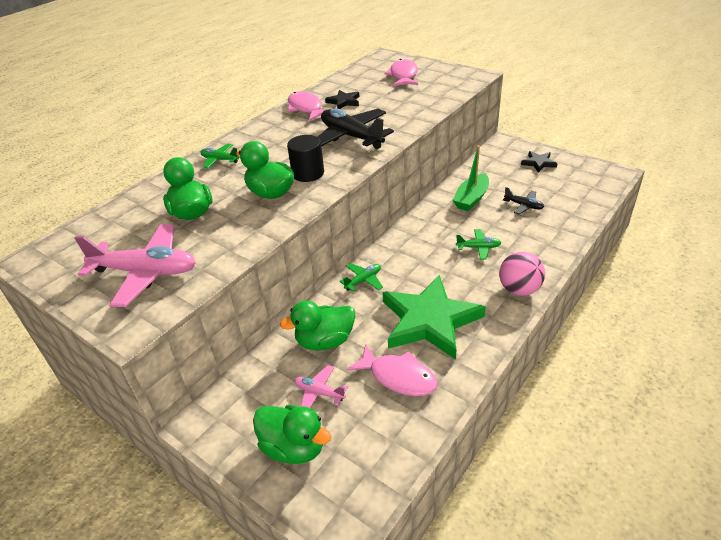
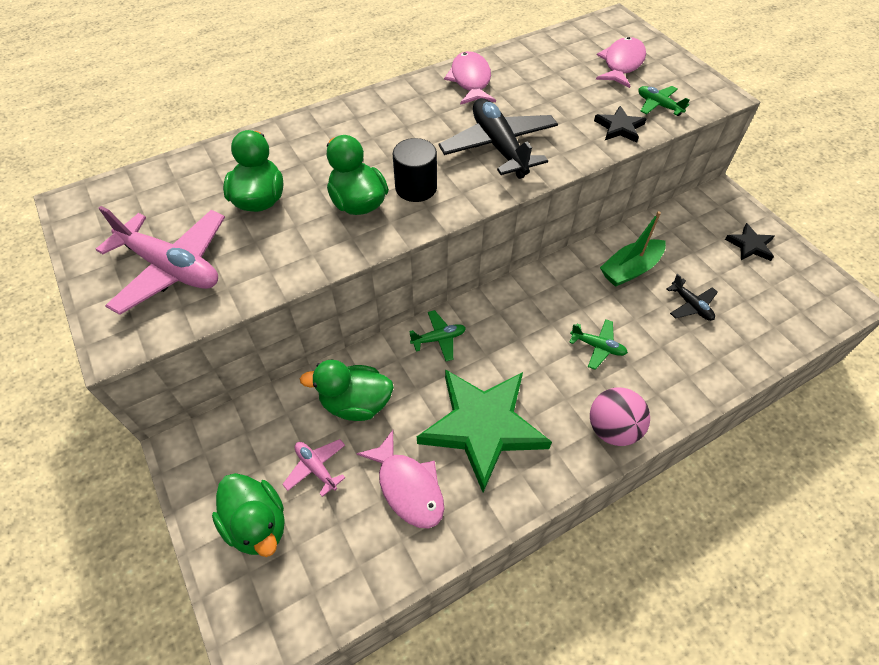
camera: 20 degrees right, 15 degrees up
green plane [200,144,239,168] -> green plane moved to [638,86,690,116]
black star [325,90,359,109] -> black star moved to [594,106,646,143]

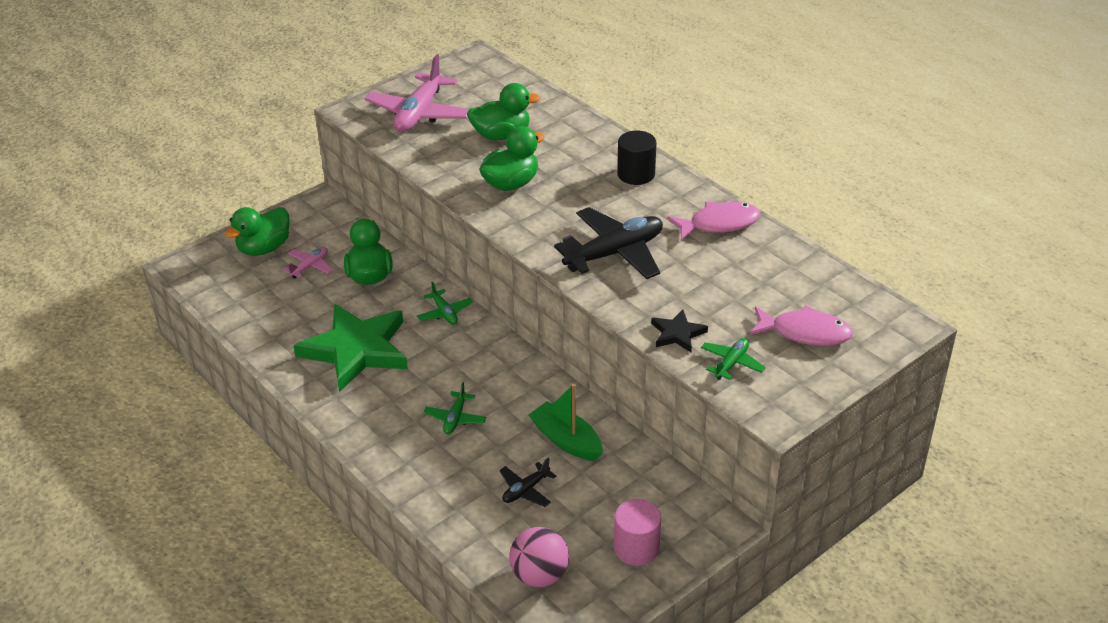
camera: 80 degrees right, 15 degrees down
pink fish [356,430,444,528] -> none
black cylinder [393,138,437,202] -> black cylinder moved to [617,131,656,185]
pink ball [590,387,650,446] -> pink ball moved to [509,527,569,587]
black star [725,223,774,261] -> pink cylinder [614,499,661,566]

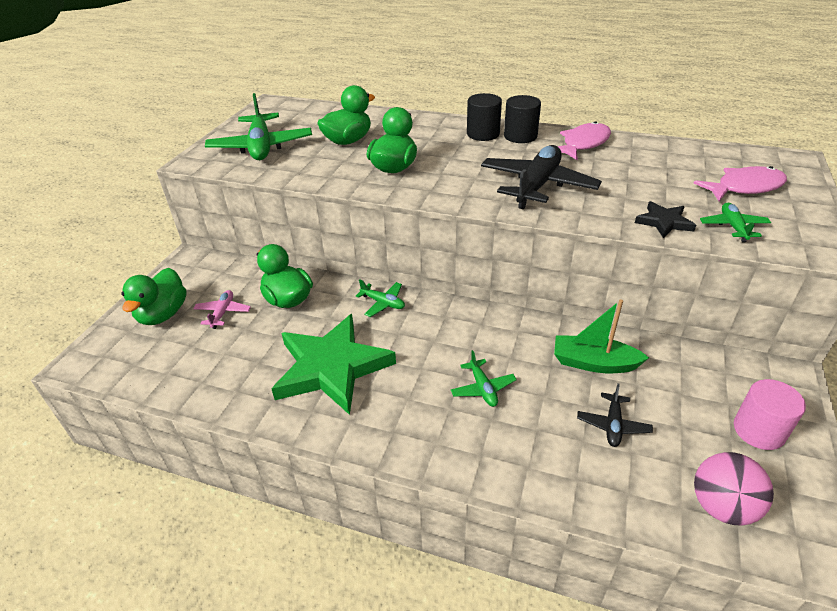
camera: 30 degrees left, 0 degrees up
pink plane [365,54,469,132] -> green plane [205,93,312,160]
none -> black cylinder [504,95,541,143]

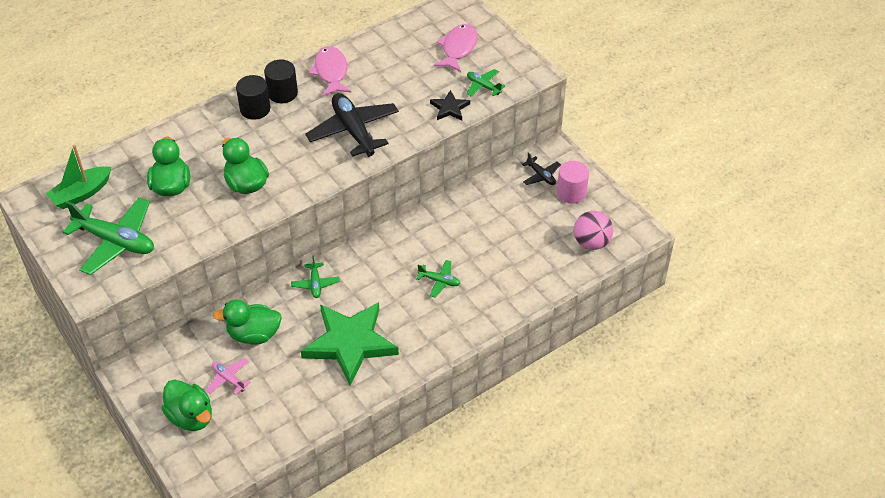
camera: 55 degrees left, 10 degrees up
green plane [356,279,405,317] -> green plane turned 105 degrees clockwise [291,256,340,298]
green boat [554,299,649,373] -> green boat moved to [46,145,111,209]
black plane [577,383,653,447] -> black plane moved to [522,152,561,185]

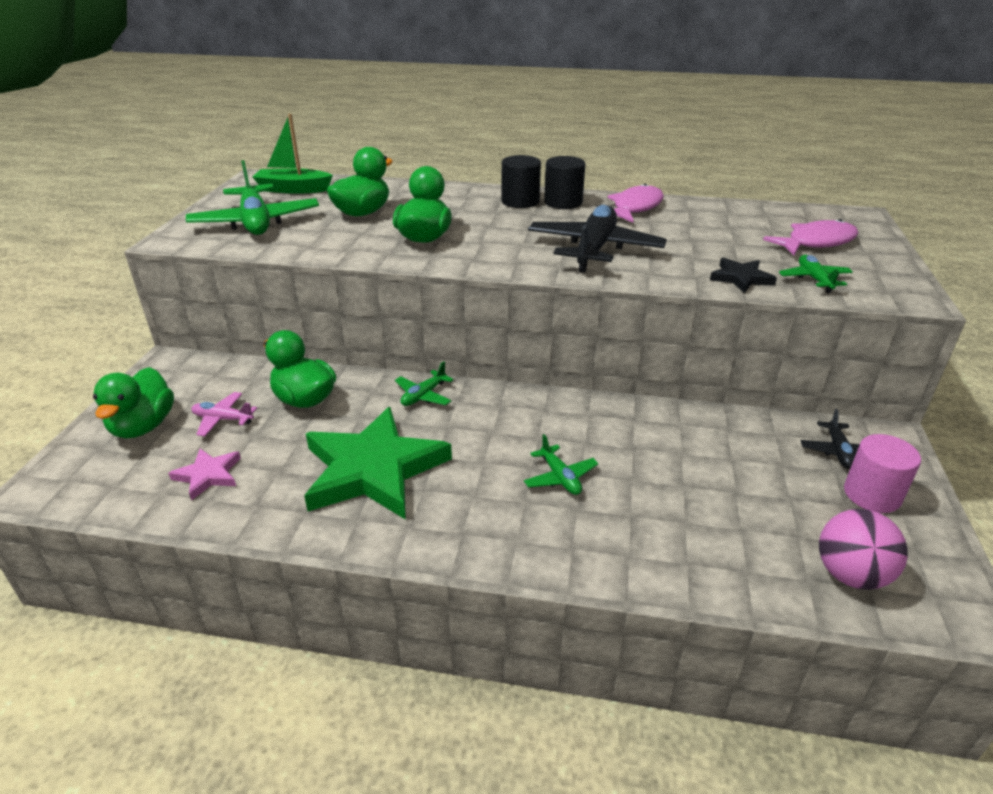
camera: 45 degrees right, 15 degrees down
pink plane [206,358,251,395] -> pink plane turned 75 degrees counterclockwise [191,392,257,436]
none -> pink star [168,448,241,500]

